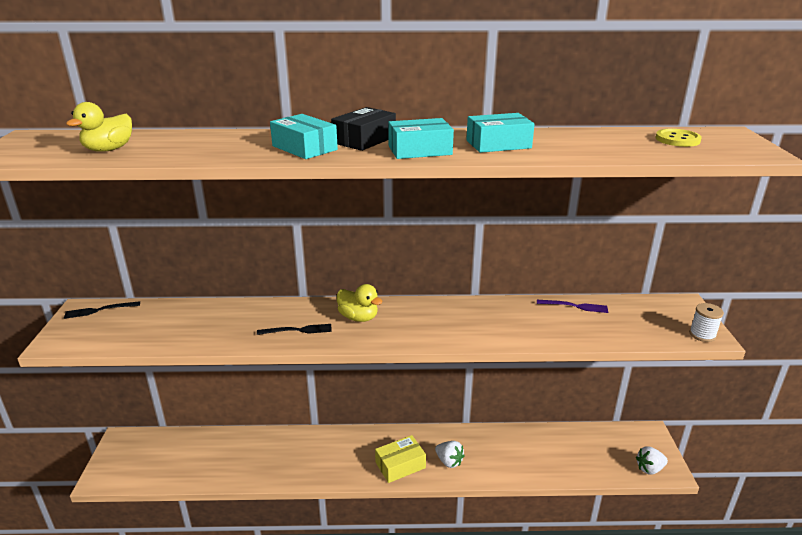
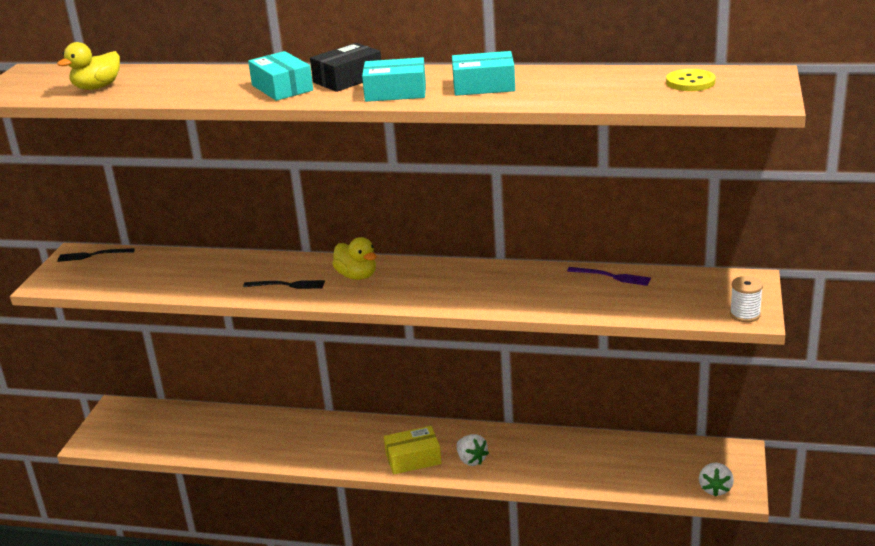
camera: 15 degrees right, 0 degrees up
white strawberry [636,446,668,475] -> white strawberry turned 75 degrees counterclockwise [699,463,734,497]

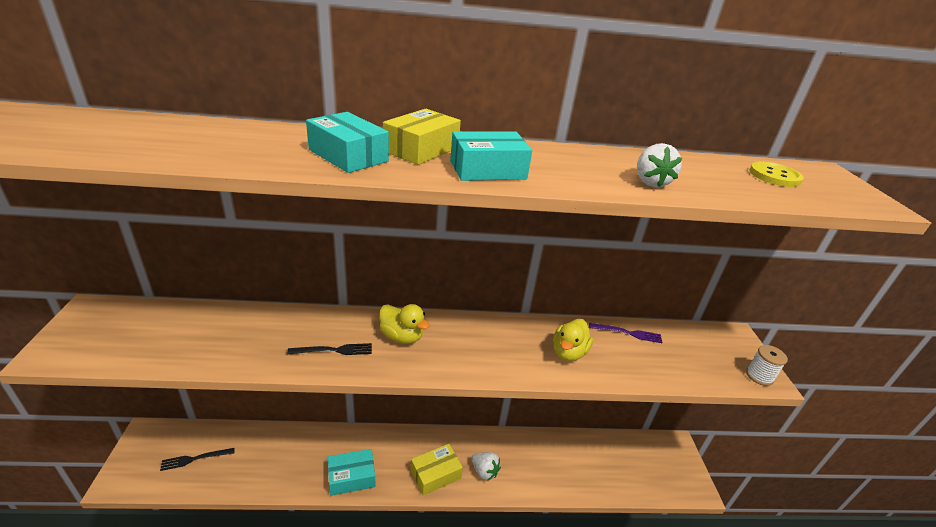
camera: 20 degrees left, 5 degrees up
yellow duck [57,42,120,90] -> yellow duck moved to [553,319,593,361]
black fork [57,248,135,262] -> black fork moved to [160,448,235,471]
black box [310,43,381,92] -> yellow box [383,109,461,165]
turquoise box [452,51,515,96] -> turquoise box moved to [328,449,376,496]
white strawberry [699,463,734,497] -> white strawberry moved to [637,143,682,187]

